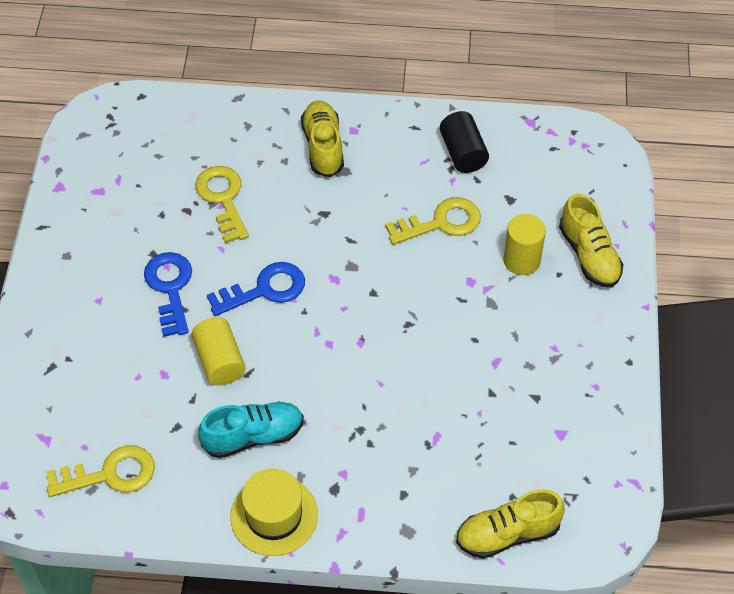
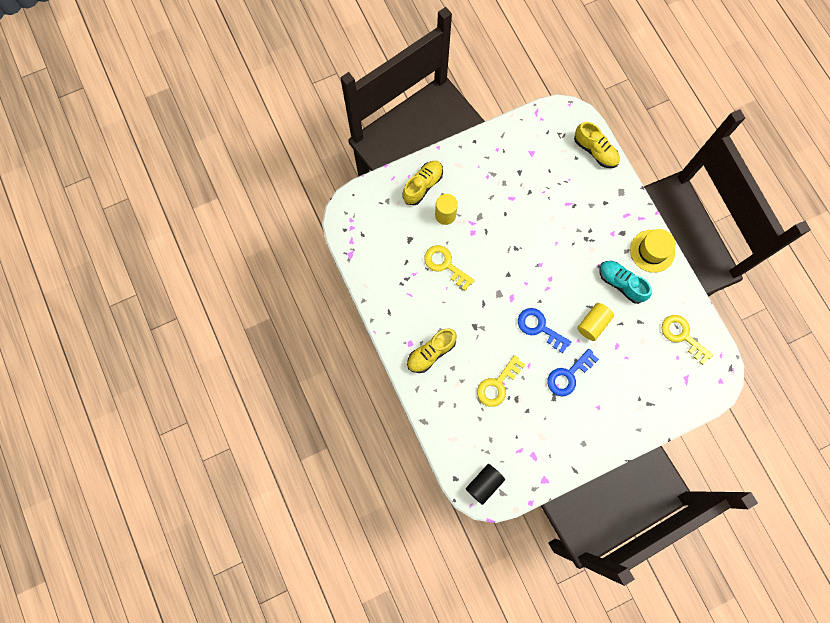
camera: 120 degrees left, 20 degrees up
black cylinder [440,111,489,173] -> black cylinder moved to [466,464,505,505]

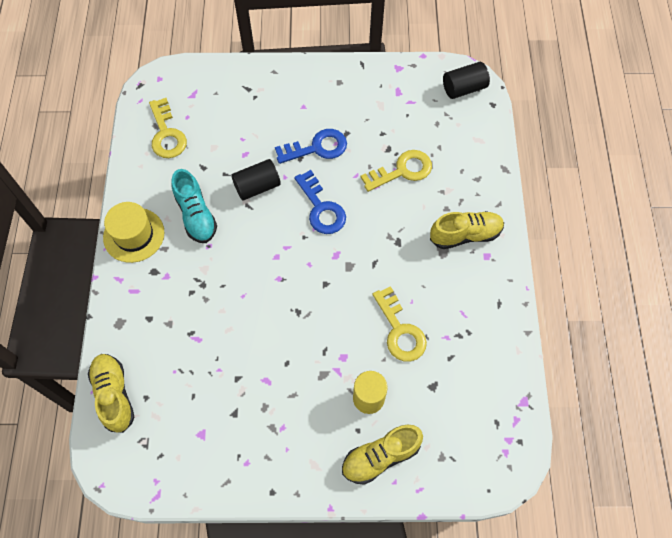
camera: 155 degrees left, 10 degrees down
yellow cylinder [577,303,614,341] -> black cylinder [231,159,281,201]

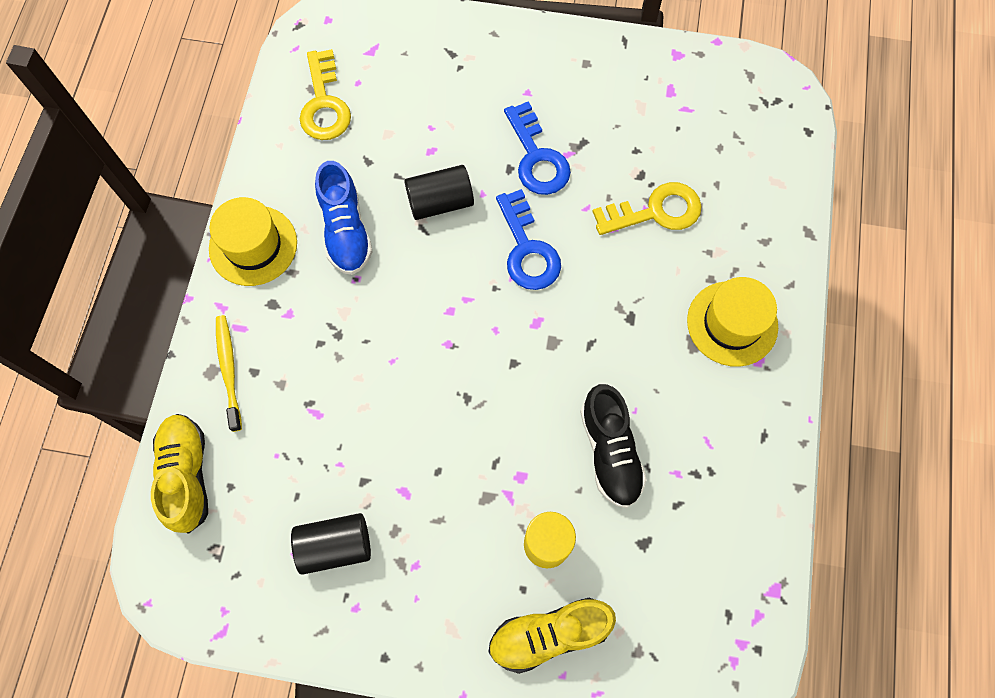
camera: 10 degrees right, 5 degrees up
turquoise shoe [172,169,217,243] -> blue shoe [315,161,372,275]
blue key [275,129,347,164] -> blue key turned 75 degrees clockwise [504,101,571,195]
yellow key [372,286,427,362] -> black shoe [580,384,647,508]
yellow shoe [430,211,504,249] -> yellow hat [687,277,778,367]
black cylinder [443,62,490,99] -> black cylinder moved to [291,513,371,575]
none -> yellow toothbrush [216,315,242,432]

